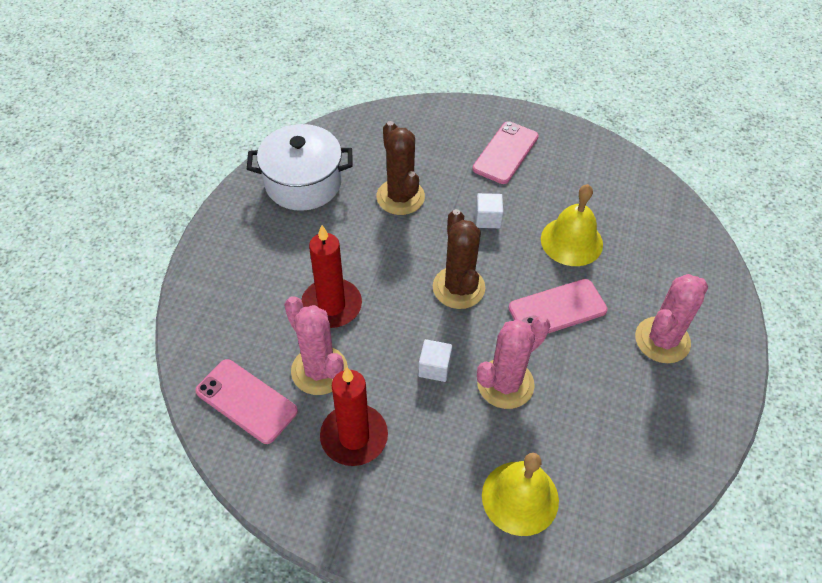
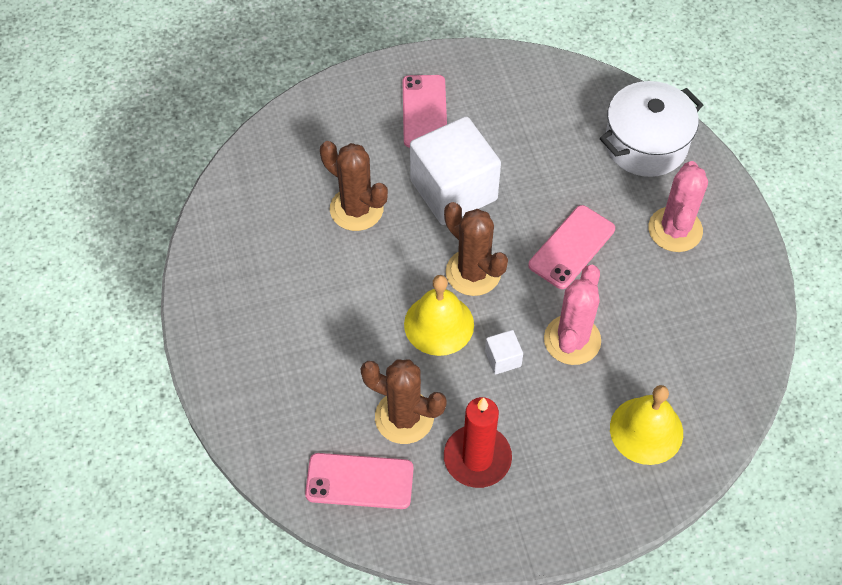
camera: 30 degrees left, 5 degrees up
white pot [247,124,353,211] -> white pot moved to [600,81,703,177]
pink cactus [284,296,348,395] -> brown cactus [360,359,447,444]
red candle [301,225,362,328] -> none
white cube [475,193,503,228] -> white cube [410,116,501,225], size x2.45
yellow bell [541,184,603,266] -> yellow bell moved to [404,275,474,356]

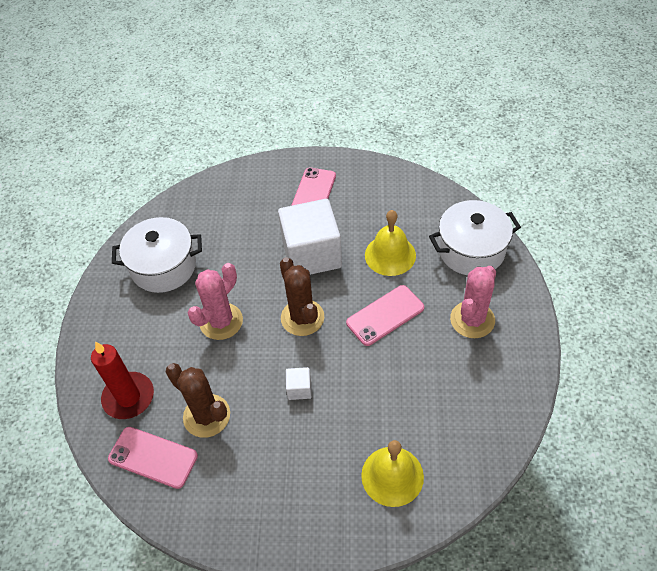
camera: 20 degrees right, 5 degrees down
brown cactus [320,141,388,231] -> none
yellow bell [404,275,474,356] -> yellow bell moved to [365,210,416,276]
red candle [444,397,512,488] -> red candle moved to [91,342,154,419]
pink cactus [544,265,601,365] -> pink cactus moved to [188,263,243,340]
none -> white pot [112,217,202,293]

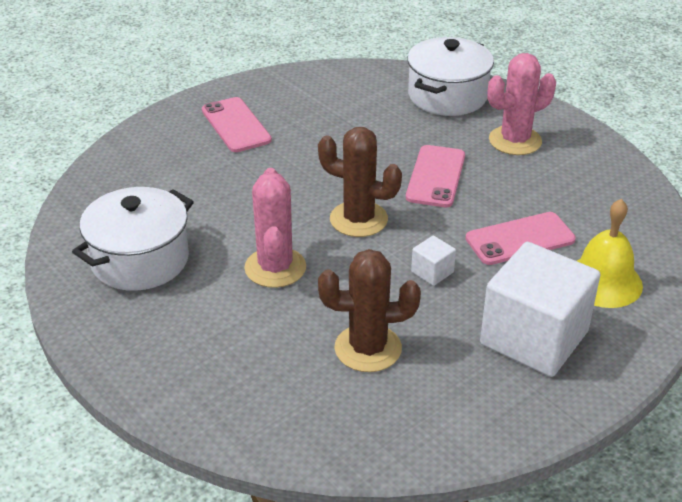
camera: 45 degrees left, 15 degrees down
red candle [91,342,154,419] -> none
pink phone [108,427,198,489] -> pink phone moved to [466,212,576,265]
white cube [278,199,342,275] -> white cube moved to [480,242,600,377]
yellow bell [365,210,416,276] -> none
pink cactus [450,266,496,338] -> pink cactus turned 75 degrees clockwise [487,53,556,155]

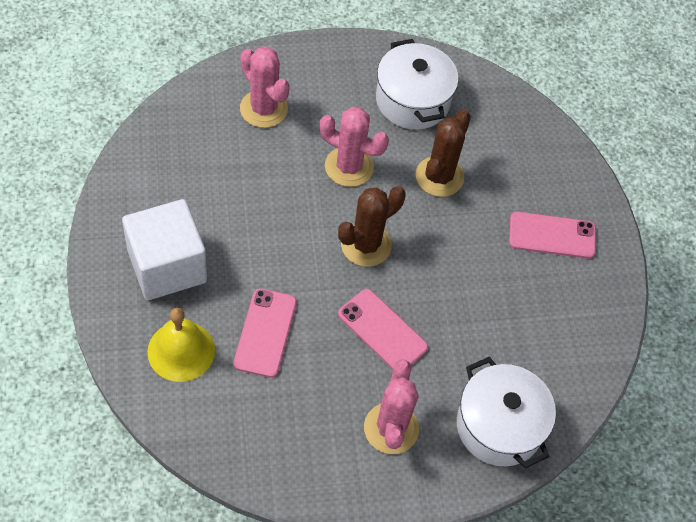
camera: 115 degrees right, 20 degrees up
brown cactus [318,249,421,372] -> brown cactus moved to [416,110,471,197]
white cube [411,236,456,286] -> none
none -> pink cactus [240,47,290,128]

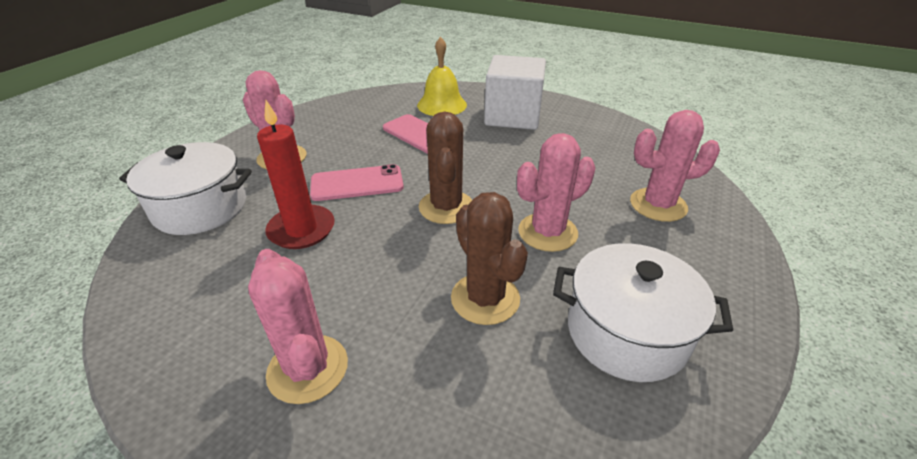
camera: 130 degrees right, 20 degrees down
pink phone [509,212,596,259] -> pink cactus [248,249,348,404]
none -> red candle [257,100,335,249]

